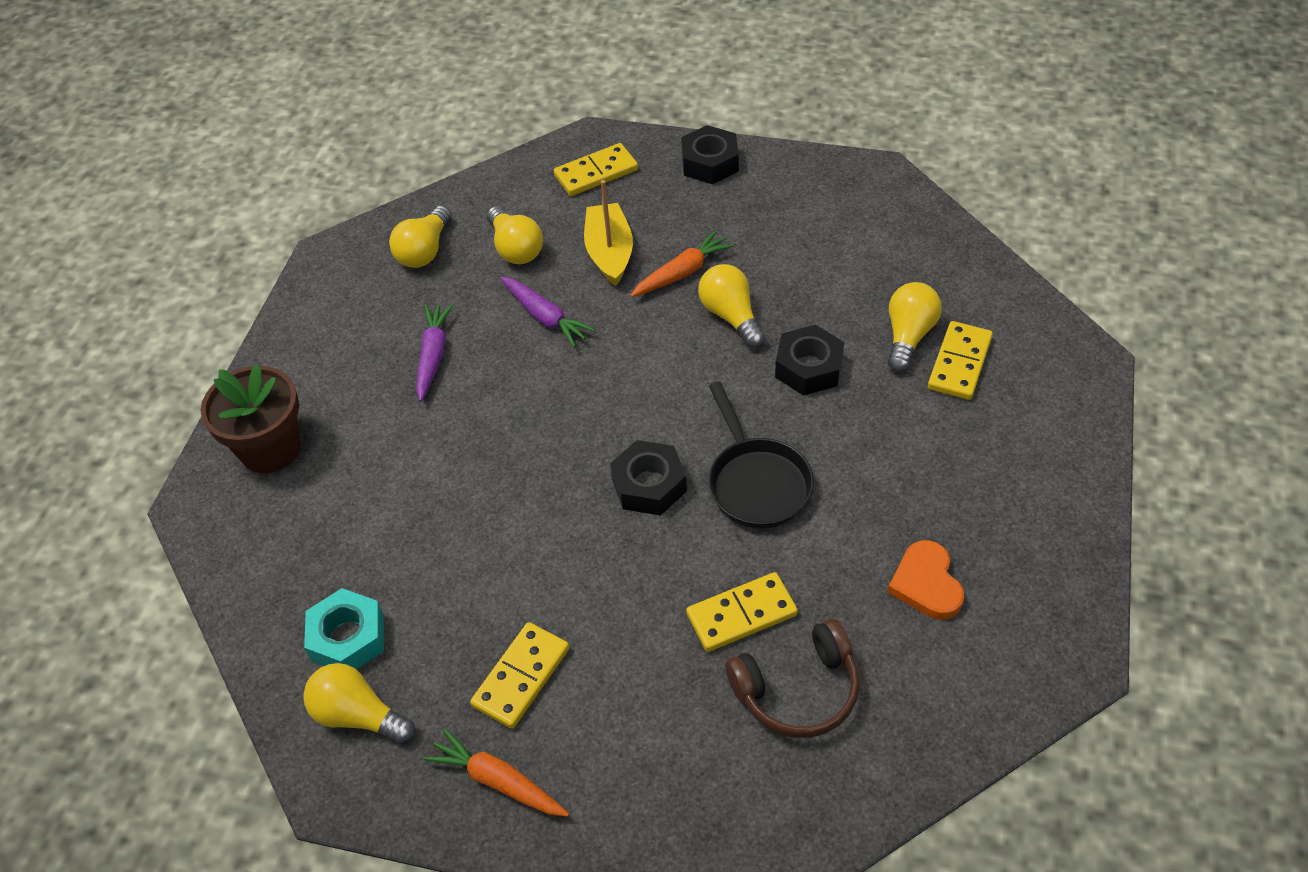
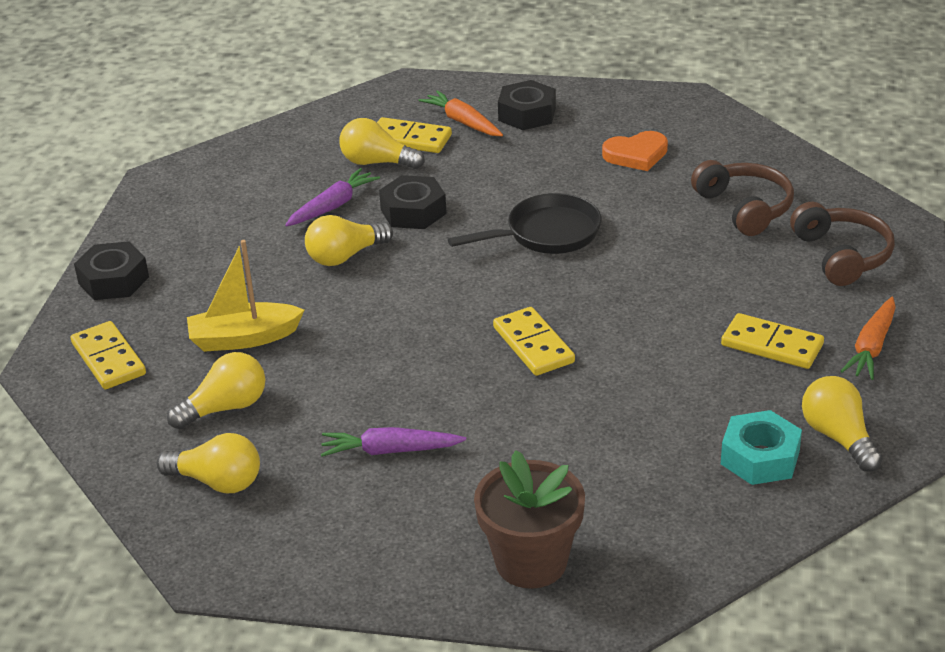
camera: 95 degrees left, 15 degrees down
yellow light bulb [303,663,415,744] -> yellow light bulb turned 135 degrees clockwise [802,376,883,472]
purple carrot [500,277,595,347] -> purple carrot moved to [285,168,380,227]
black nut [610,440,687,516] -> black nut moved to [498,80,556,130]
orange carrot [630,230,734,297] -> orange carrot moved to [419,90,503,136]
yellow domino [686,572,798,652] -> yellow domino moved to [493,307,575,376]
none -> brown headphones [790,202,895,286]

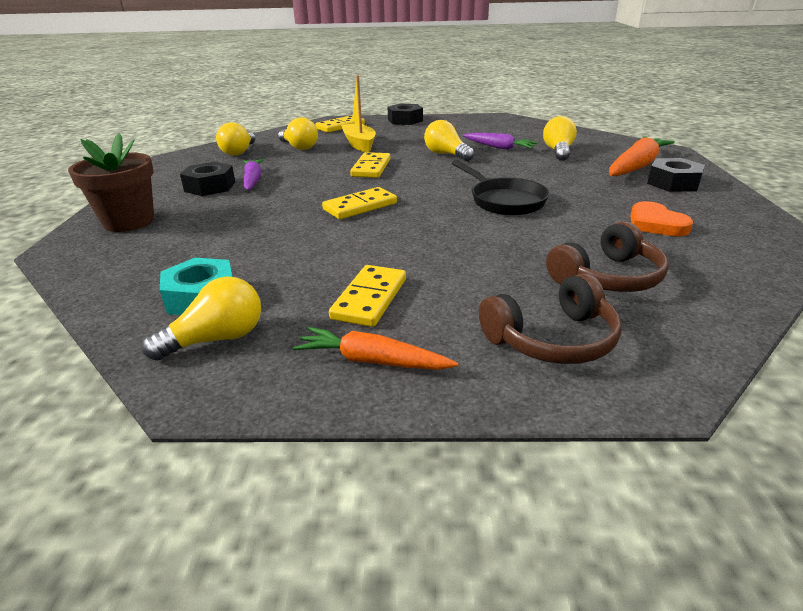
camera: 80 degrees right, 5 degrees down
yellow domino [377,117,452,153] -> yellow domino moved to [350,152,390,178]
black nut [379,175,447,229] -> black nut moved to [180,162,235,196]
orange carrot [419,90,503,136] -> orange carrot [609,136,675,176], size x1.58

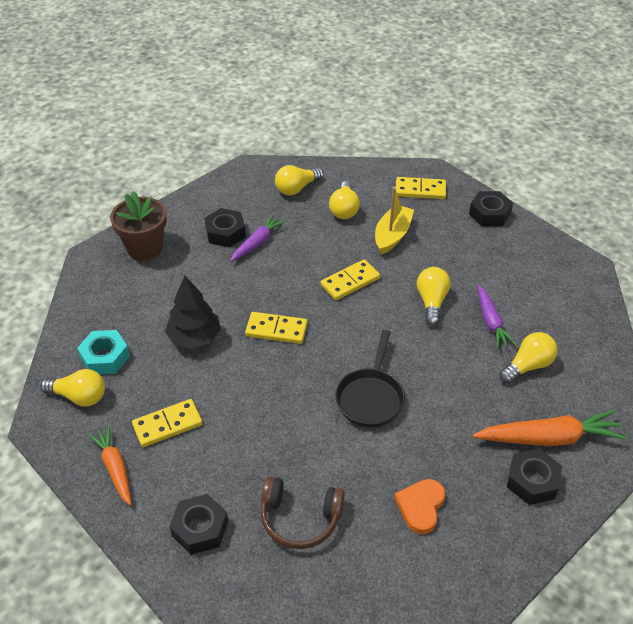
camera: 45 degrees right, 15 degrees up
brown headphones [479,273,622,364] -> black nut [169,494,228,555]
none -> black tree [165,276,221,349]

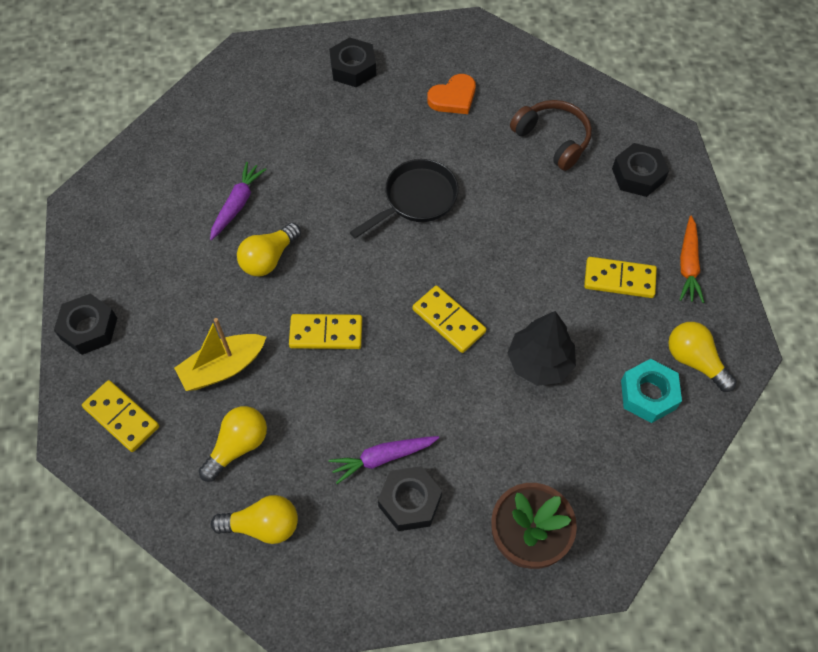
camera: 145 degrees left, 15 degrees up
orange carrot [473,410,627,446] -> none
yellow light bulb [499,332,558,384] -> none

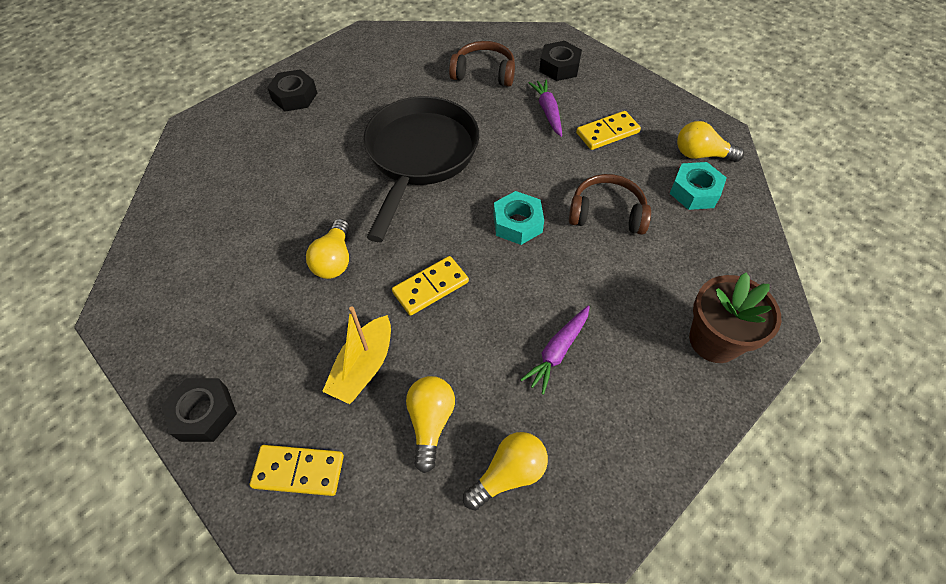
camera: 35 degrees left, 5 degrees down
purple carrot [210,162,267,240] -> purple carrot moved to [529,79,562,137]
black pan [350,159,459,238] -> black pan [363,96,479,242], size x1.72
black nut [378,466,442,531] -> none
yellow domino [413,286,486,353] -> turquoise nut [493,191,544,245]
orange heart [427,74,476,114] -> none
black tree [507,311,576,386] -> brown headphones [569,174,651,235]
orange carrot [680,216,704,303] -> none

